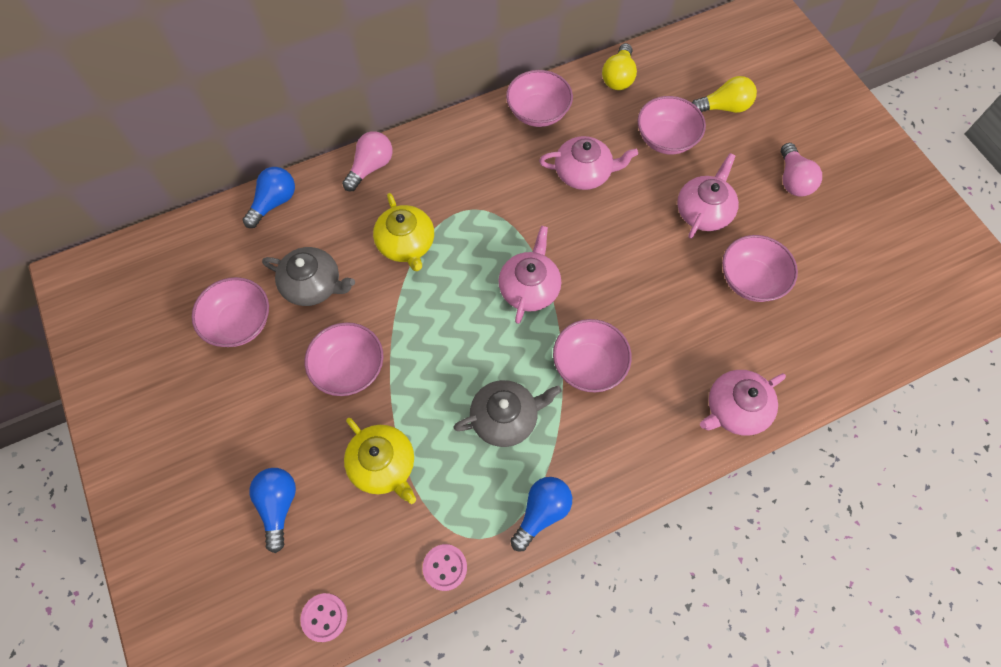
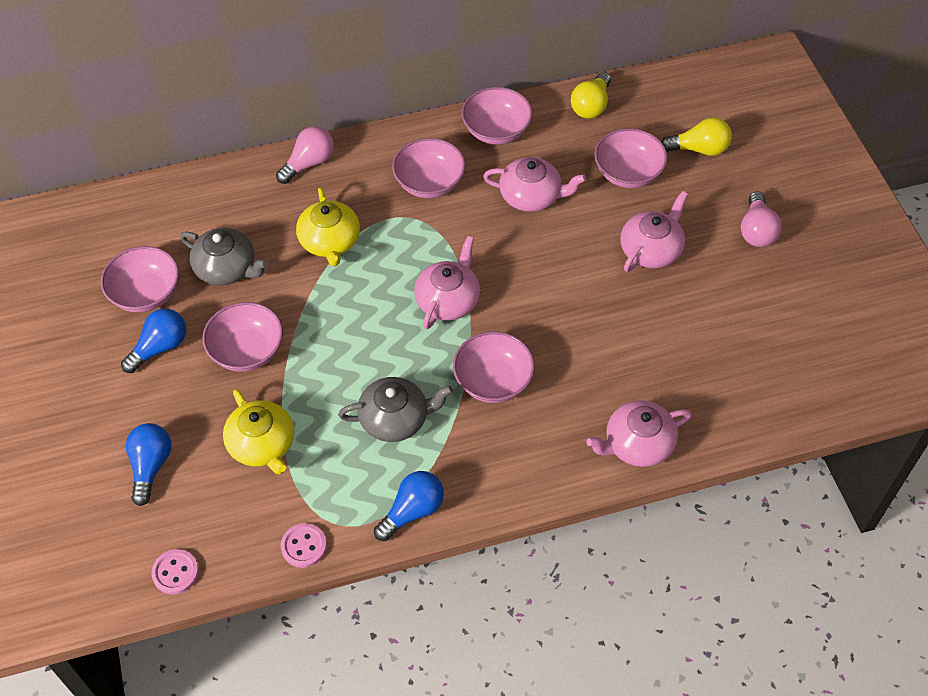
camera: 10 degrees right, 10 degrees down
blue light bulb [243,167,295,228] -> blue light bulb moved to [121,308,186,373]
pink bowl [722,235,798,302] -> pink bowl moved to [392,138,465,198]

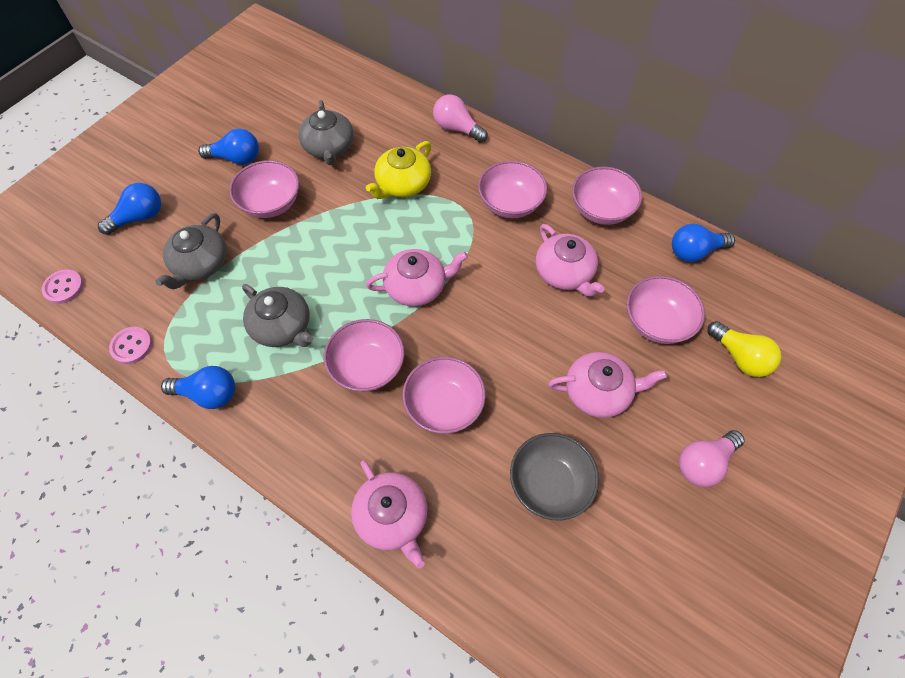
camera: 50 degrees right, 5 degrees up
pink bowl [101,246,179,312] -> pink bowl moved to [402,357,486,434]
yellow teapot [223,389,294,474] -> grey teapot [155,213,227,289]
pink light bulb [276,126,334,184] -> pink light bulb turned 150 degrees counterclockwise [433,94,488,143]
yellow light bulb [571,72,611,119] -> blue light bulb [672,224,735,262]
pink teapot [586,400,692,467] -> pink teapot turned 150 degrees counterclockwise [351,460,428,568]
none -> grey bowl [510,433,599,520]

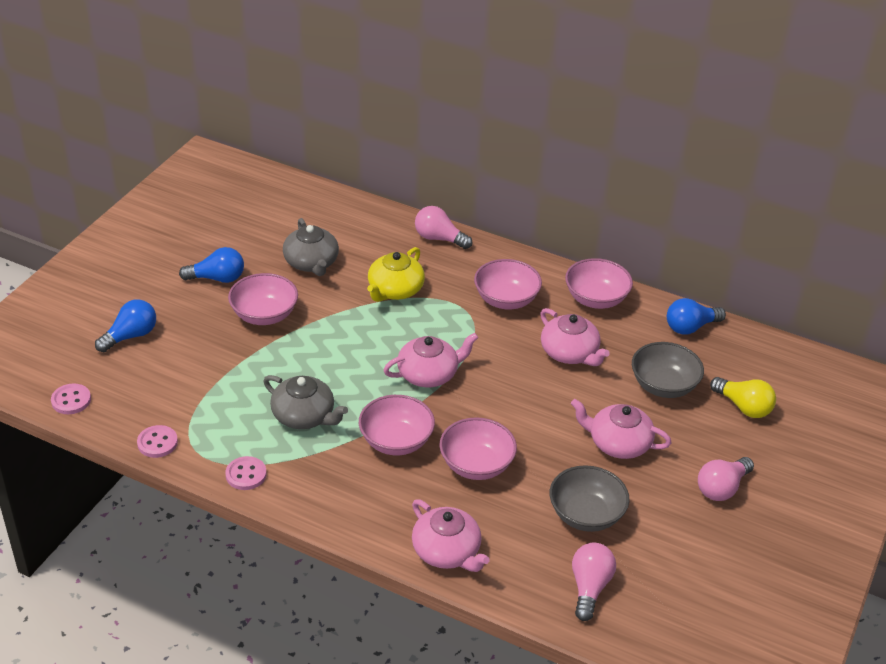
camera: 10 degrees left, 20 degrees down
grey teapot [155,213,227,289] -> none
blue light bulb [161,366,235,409] -> pink button [225,456,267,490]
pink teapot [548,352,667,418] -> pink teapot turned 150 degrees counterclockwise [571,399,672,459]
pink bowl [626,276,705,344] -> grey bowl [632,342,704,398]
none -> pink light bulb [572,543,616,621]

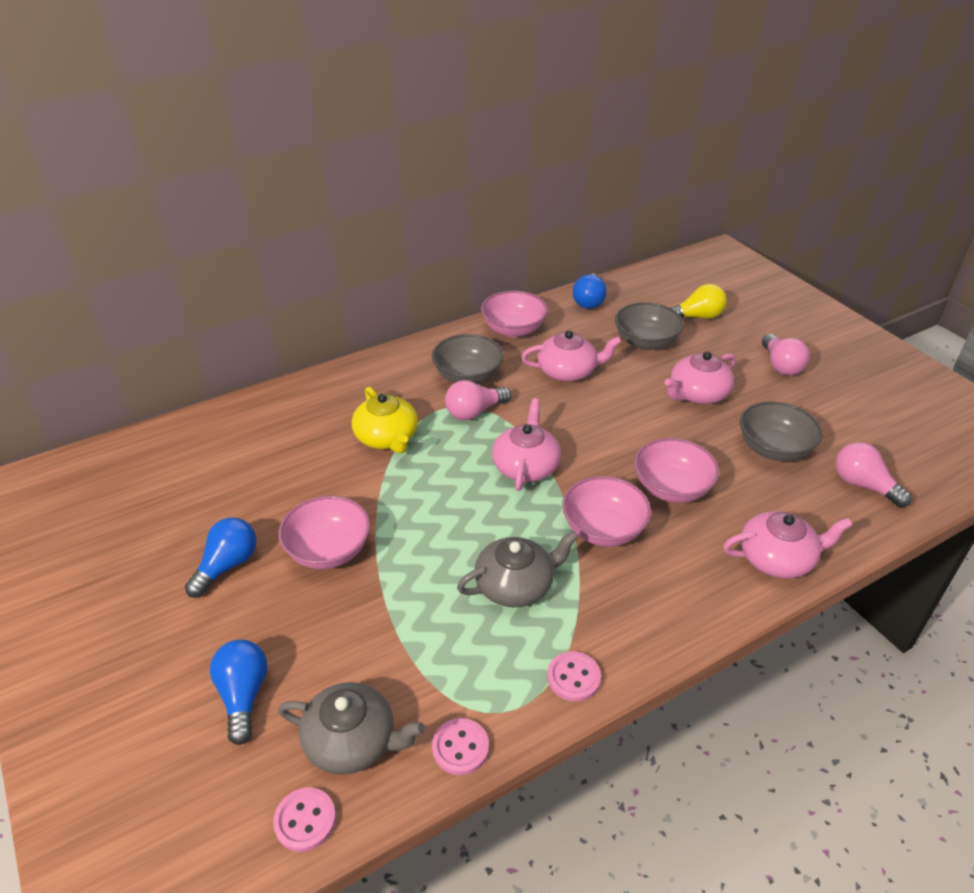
camera: 55 degrees left, 0 degrees up
grey teapot [283,218,339,276] -> grey teapot moved to [278,682,425,775]
pink light bulb [415,206,472,249] -> pink light bulb moved to [445,380,511,420]
pink bowl [474,259,542,309] -> grey bowl [432,334,504,384]

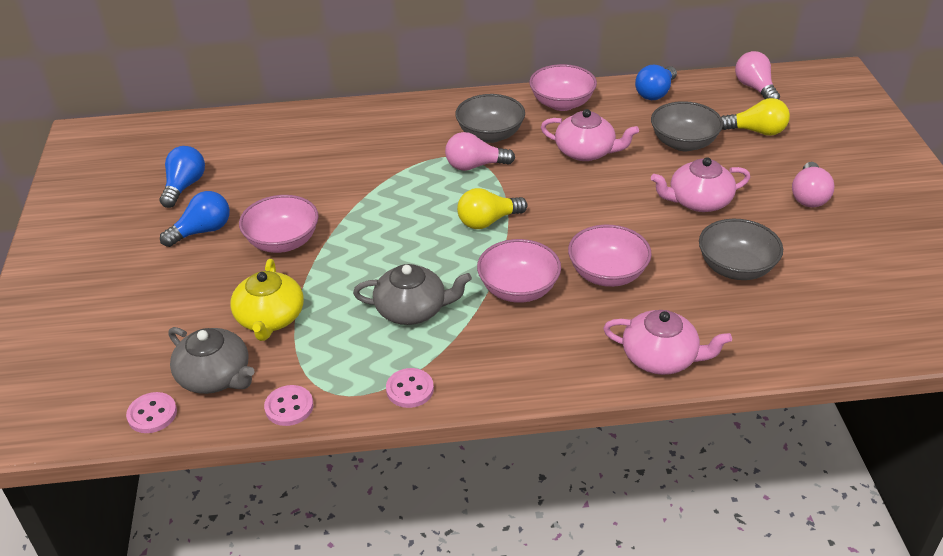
camera: 25 degrees right, 0 degrees up
blue light bulb [210,640,267,745] -> blue light bulb moved to [159,146,205,208]
yellow teapot [352,387,418,454] -> yellow teapot moved to [230,259,304,341]
pink teapot [492,398,561,491] -> yellow light bulb [457,188,527,229]
pink light bulb [835,442,912,507] -> pink light bulb moved to [735,51,780,100]

